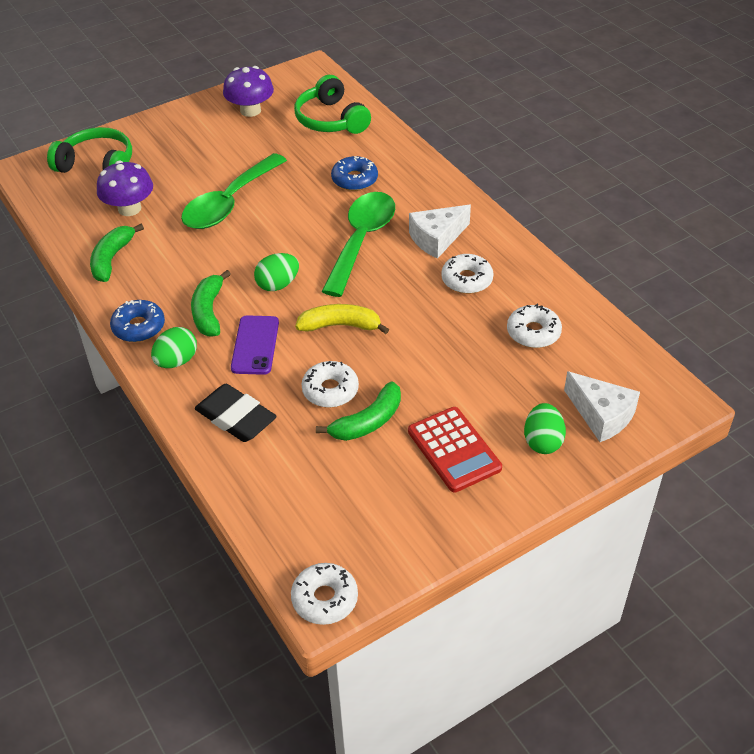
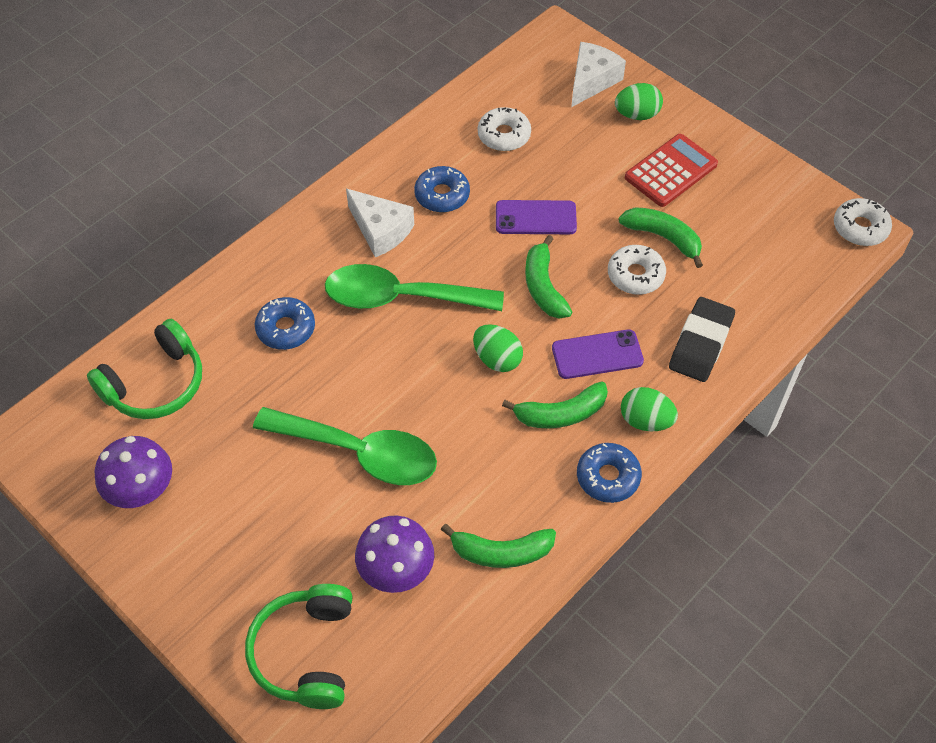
camera: 105 degrees left, 10 degrees up
yellow banana [295,304,389,334] -> green banana [525,235,572,318]
white donut [441,254,494,294] -> blue donut [414,166,470,212]
none -> purple phone [496,200,577,234]

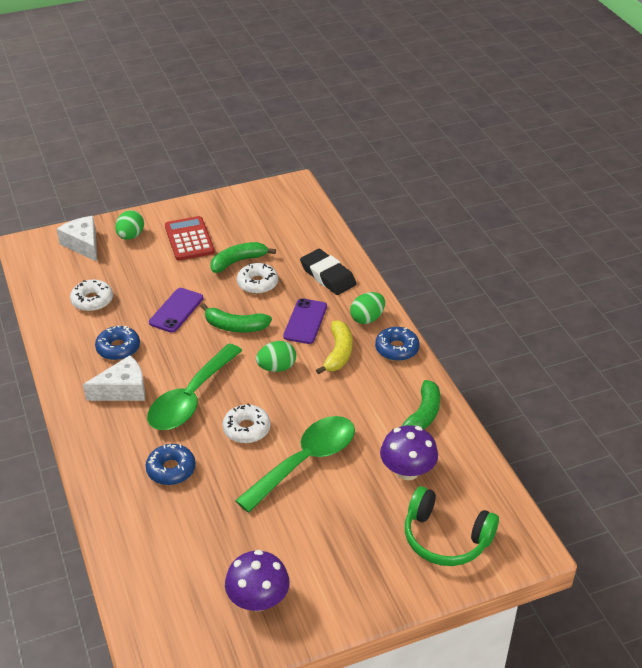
camera: 65 degrees left, 15 degrees down
green headphones [87,319,202,419] -> none
green banana [502,381,608,428] -> yellow banana [316,321,353,375]
white donut [834,198,892,246] -> white donut moved to [222,404,270,443]

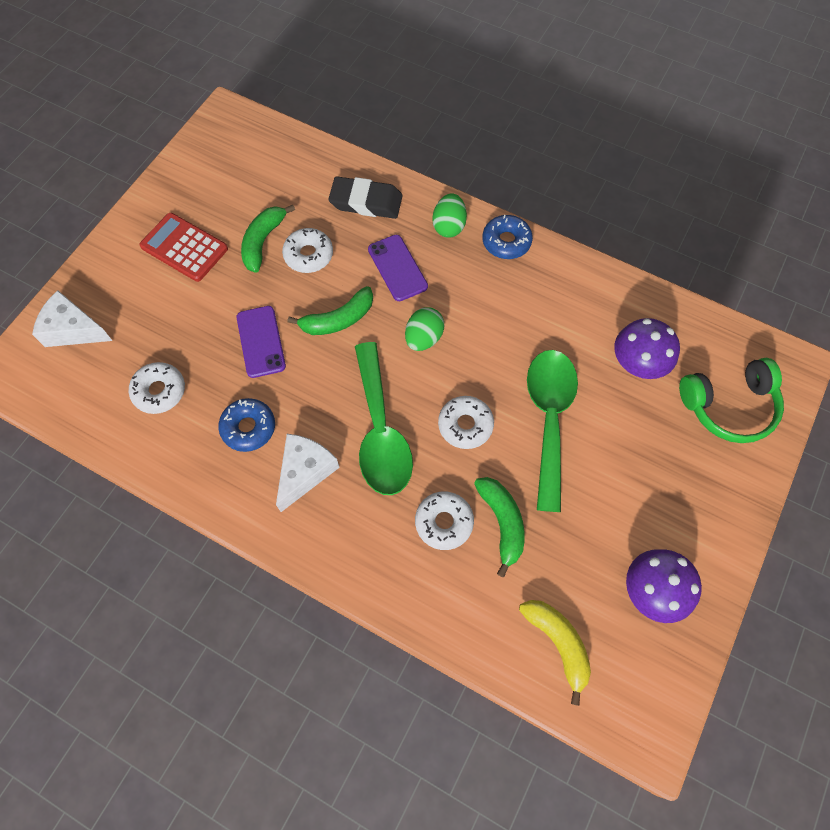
camera: 40 degrees left, 25 degrees up
green egg [115,210,144,240] -> none
blue donut [146,444,196,485] -> white donut [415,492,474,550]
yellow banana [316,321,353,375] -> yellow banana moved to [519,600,591,706]
green banana [392,380,440,430] -> green banana moved to [474,477,525,577]

